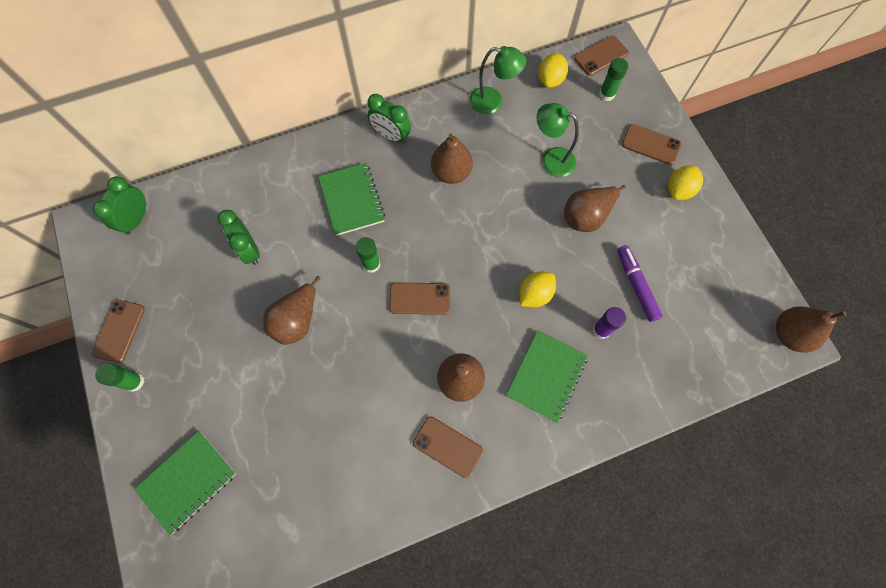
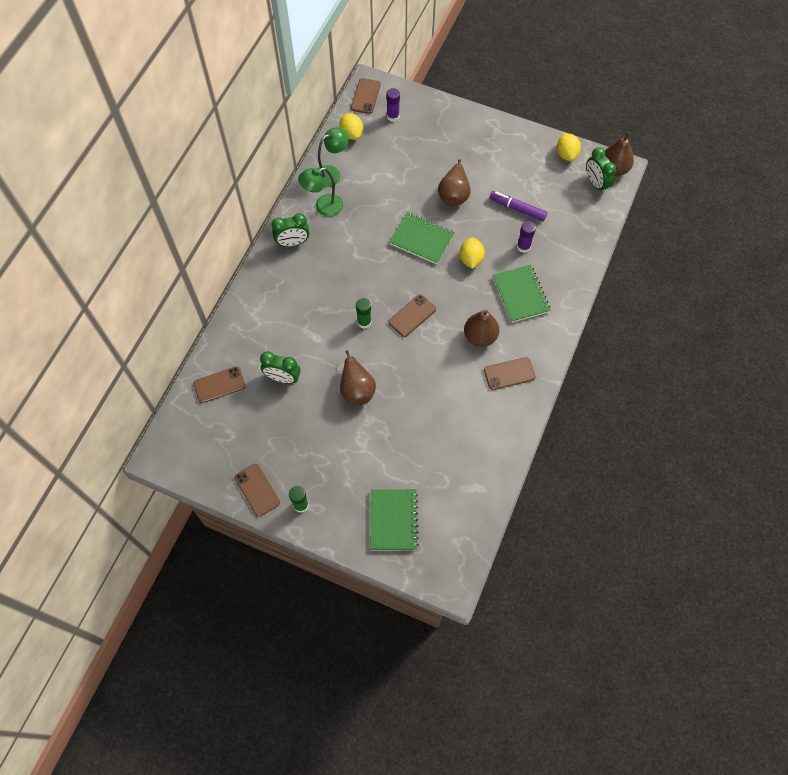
camera: 45 degrees left, 5 degrees down
green clock [93,176,146,235] -> green clock moved to [586,147,616,194]
green notebook [318,163,385,236] -> green notebook moved to [389,212,455,264]
brown pear [431,134,473,184] -> none
green lamp [536,103,579,177] -> green lamp moved to [298,168,343,217]
green glue stick [599,58,628,101] -> purple glue stick [386,88,400,122]
brown phone [622,124,681,165] -> brown phone moved to [193,366,246,403]
yellow lemon [668,165,703,200] -> yellow lemon moved to [557,133,581,161]

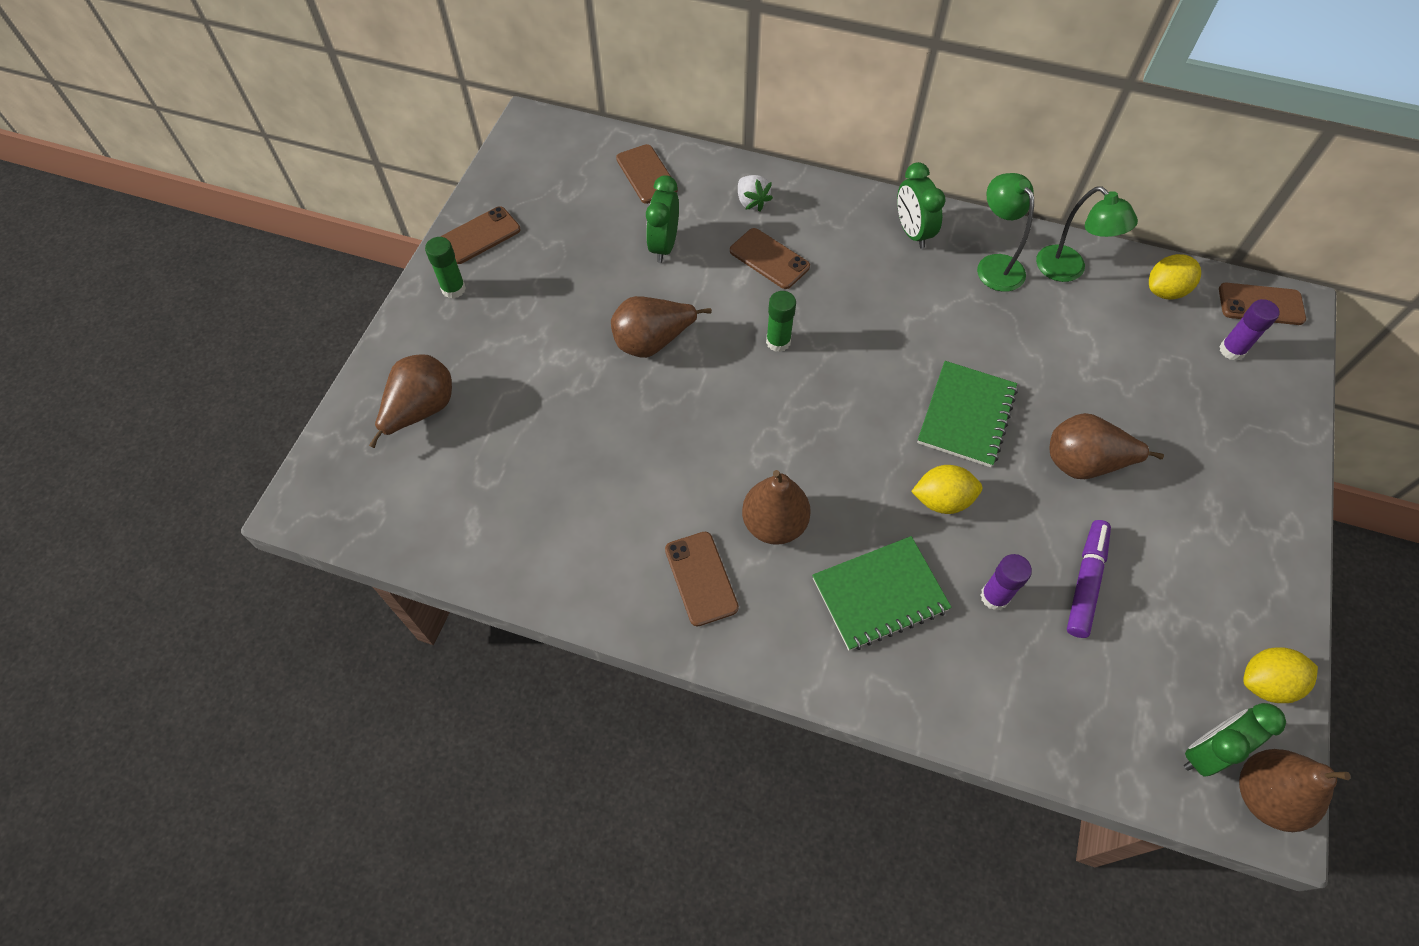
camera: 85 degrees right, 5 degrees down
green notebook [370,489,419,550] -> brown pear [369,354,452,448]
brown phone [388,294,436,337] -> brown phone moved to [730,228,810,289]
none -> white strawberry [738,175,773,212]

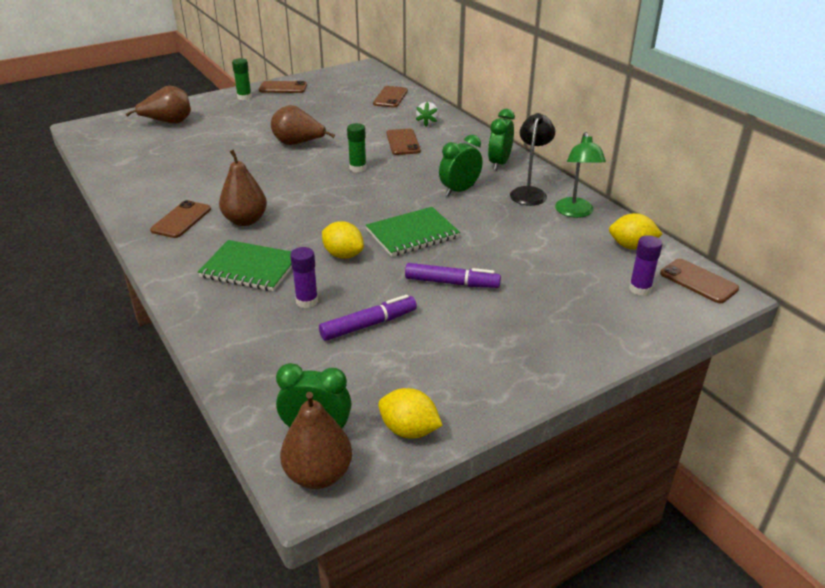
camera: 40 degrees right, 25 degrees down
green clock [646,175,679,263] -> green clock moved to [439,135,483,196]
green lamp [977,173,1034,292] -> black lamp [510,113,555,206]
brown pear [1050,413,1164,479] -> purple marker [405,263,501,288]

